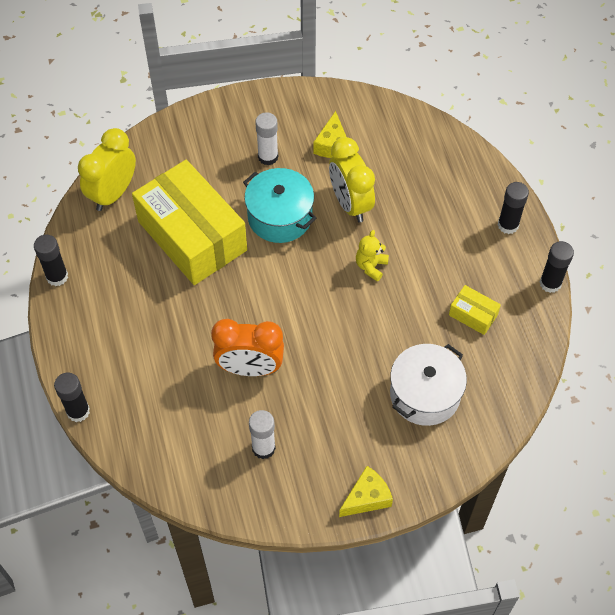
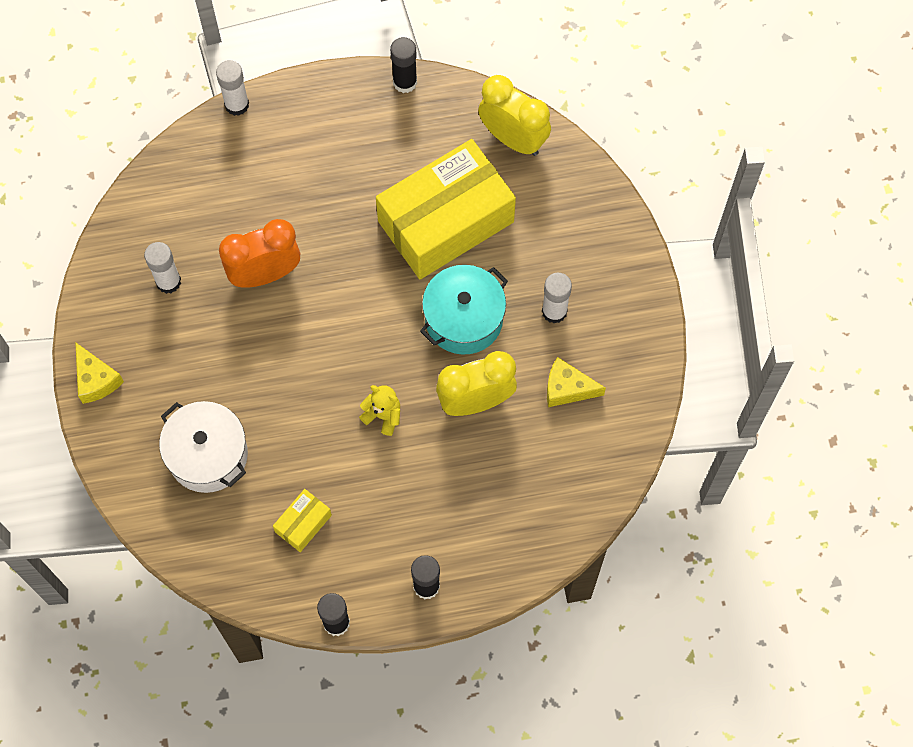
camera: 95 degrees right, 10 degrees up
black glue stick [54,373,90,422] -> white glue stick [216,60,249,116]
orange clock [211,319,284,376] -> orange clock turned 60 degrees clockwise [219,219,300,288]

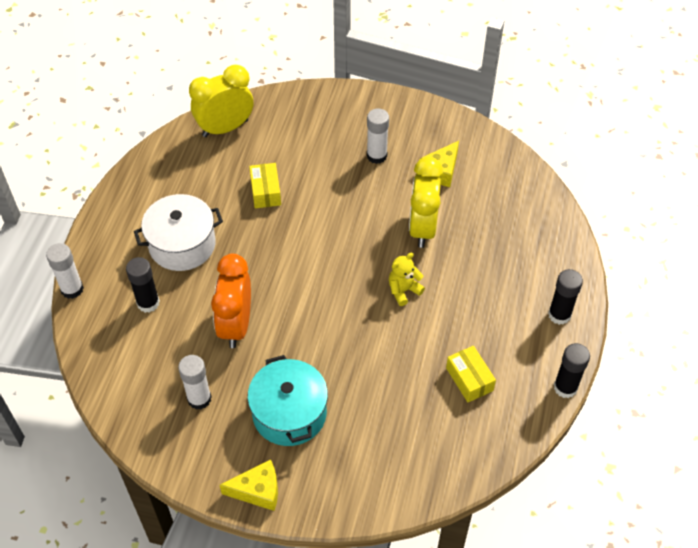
camera: 65 degrees left, 15 degrees down
white pot [159,401,248,493] -> white pot moved to [134,194,223,271]
yellow box [376,139,516,279] -> yellow box [249,163,281,208], size x0.41
black glue stick [390,37,417,93] -> black glue stick moved to [126,257,160,313]
turquoise pot [420,265,508,355] -> turquoise pot moved to [247,355,328,446]

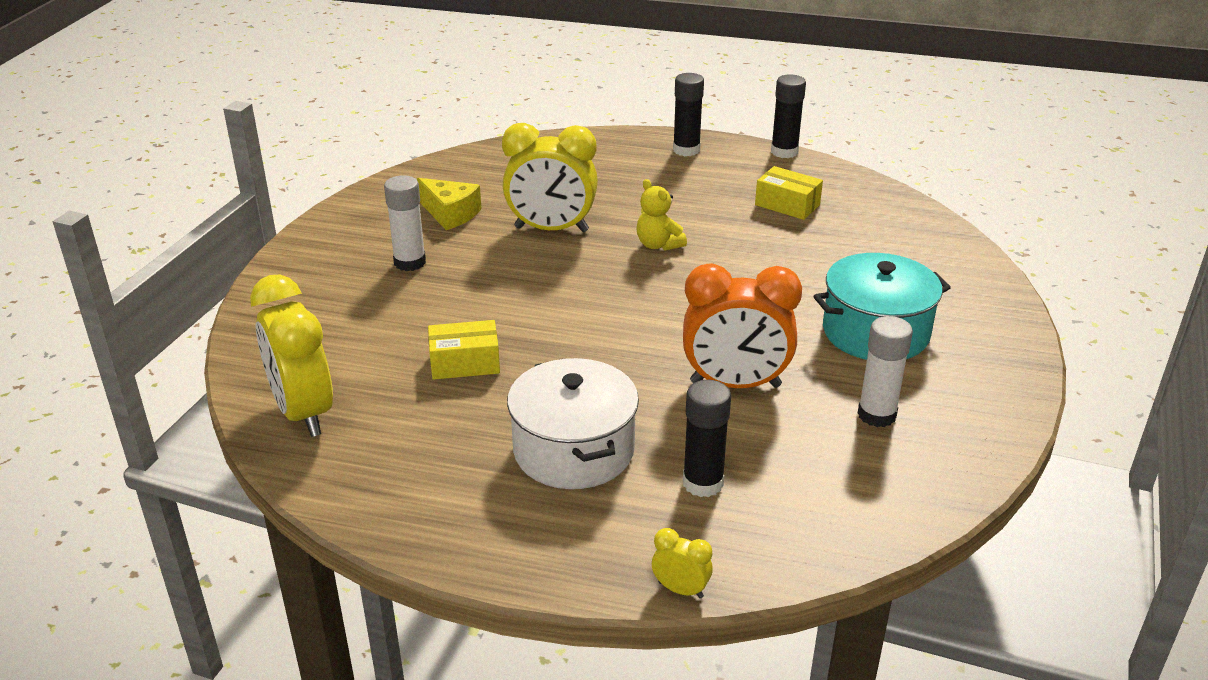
camera: 90 degrees left, 20 degrees down
white glue stick [46,243,84,299] -> yellow clock [652,528,713,598]
yellow cheese [220,459,278,511] -> none
yellow box [446,346,496,402] -> yellow box turned 60 degrees clockwise [755,166,823,220]

